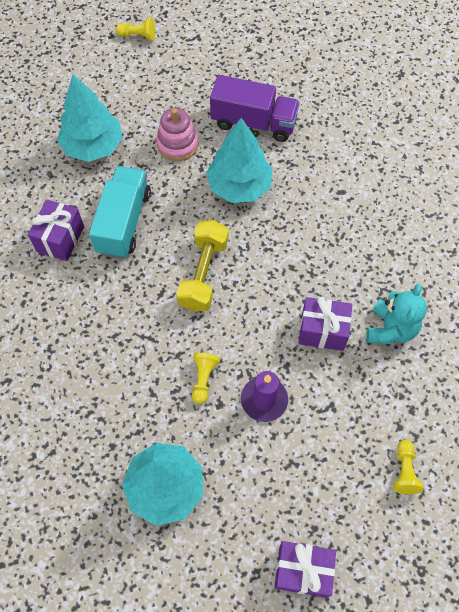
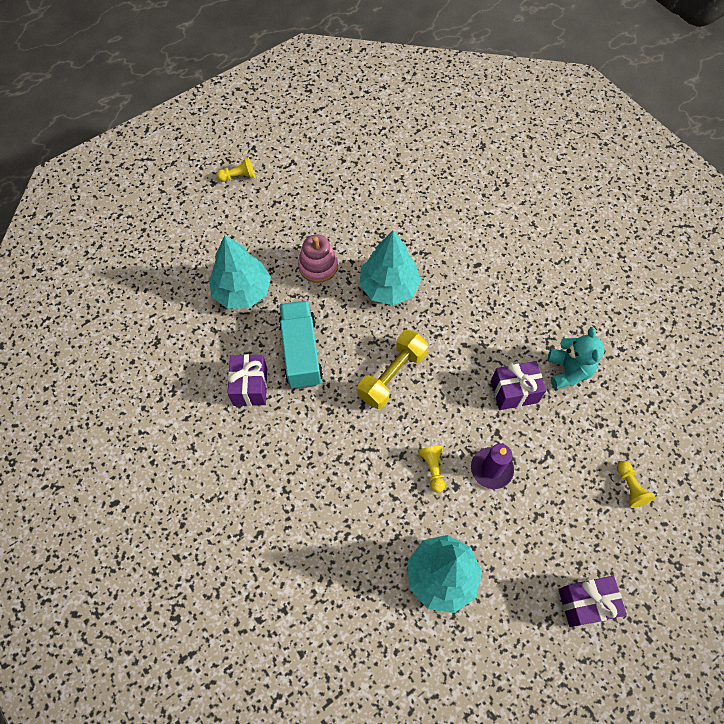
camera: 20 degrees left, 0 degrees up
yellow dumbbell [177,220,229,311] -> yellow dumbbell turned 45 degrees clockwise [357,330,428,409]
purple truck [210,75,300,142] -> none

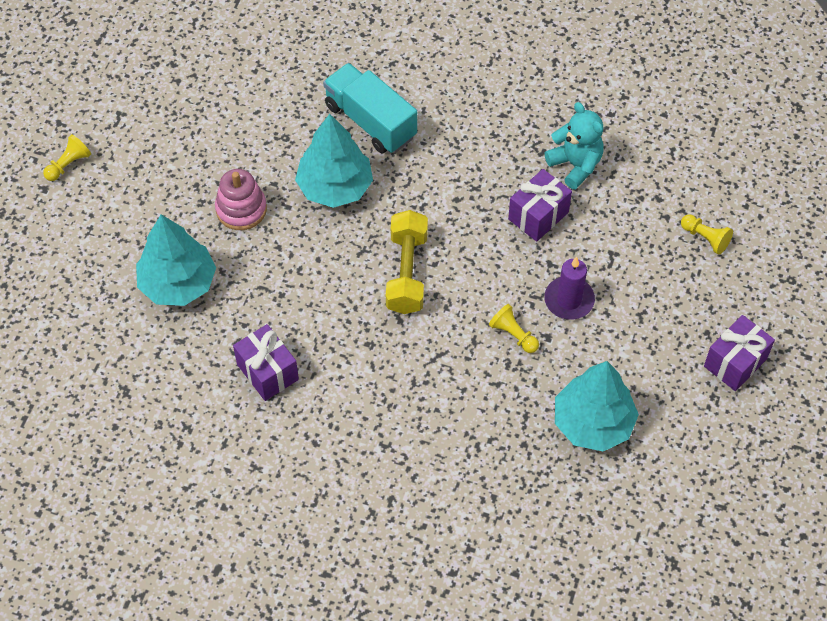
camera: 35 degrees left, 5 degrees down
turquoise truck [279,300,323,389] -> turquoise truck moved to [323,63,417,154]

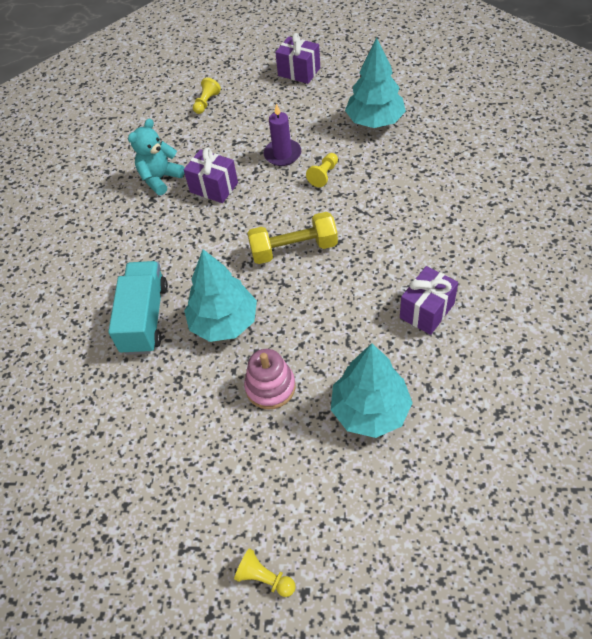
camera: 100 degrees left, 5 degrees down
turquoise truck [323,63,417,154] -> turquoise truck turned 150 degrees clockwise [108,261,168,355]

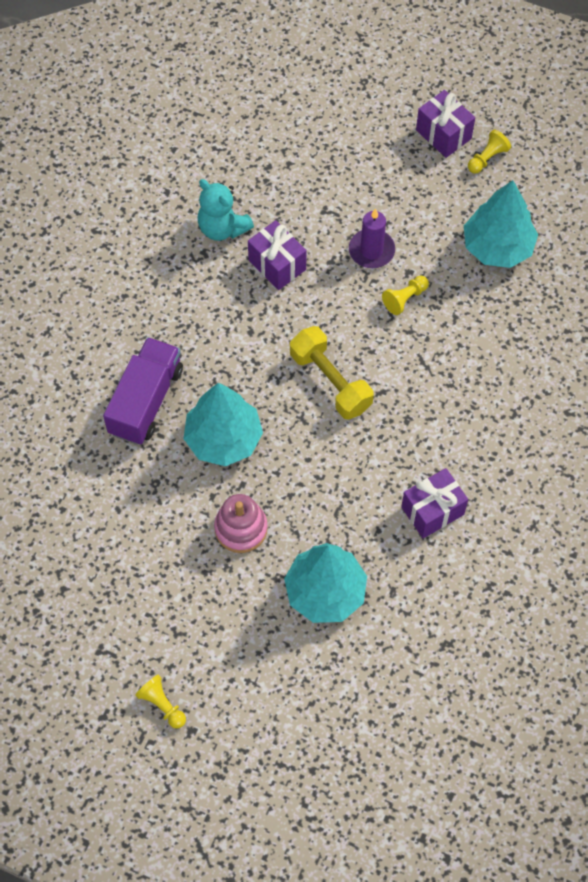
camera: 15 degrees right, 10 degrees up
turquoise truck [108,261,168,355] -> purple truck [103,337,183,445]
turquoise teddy bear [128,119,185,195] -> turquoise teddy bear turned 105 degrees counterclockwise [198,179,254,241]
yellow pawn [193,77,221,114] -> yellow pawn moved to [468,130,511,174]
yellow dumbbell [247,212,338,264] -> yellow dumbbell turned 45 degrees clockwise [290,326,374,420]

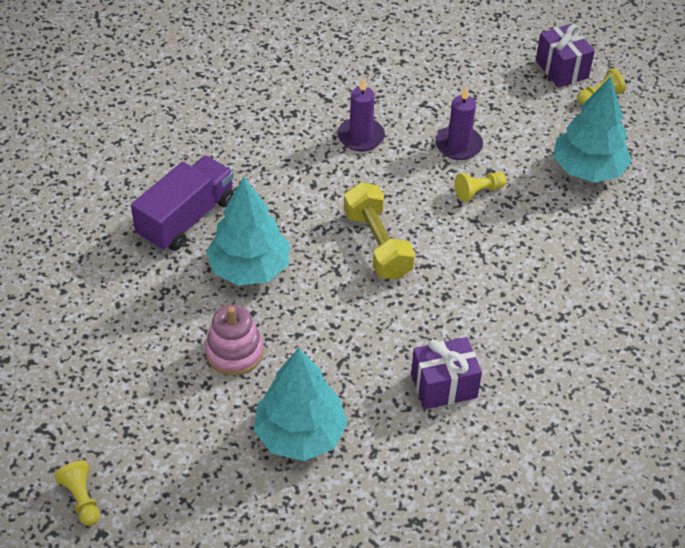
camera: 15 degrees right, 15 degrees down
turquoise teddy bear [198,179,254,241] -> none
purple gift [248,220,307,290] -> purple candle [337,78,385,151]

